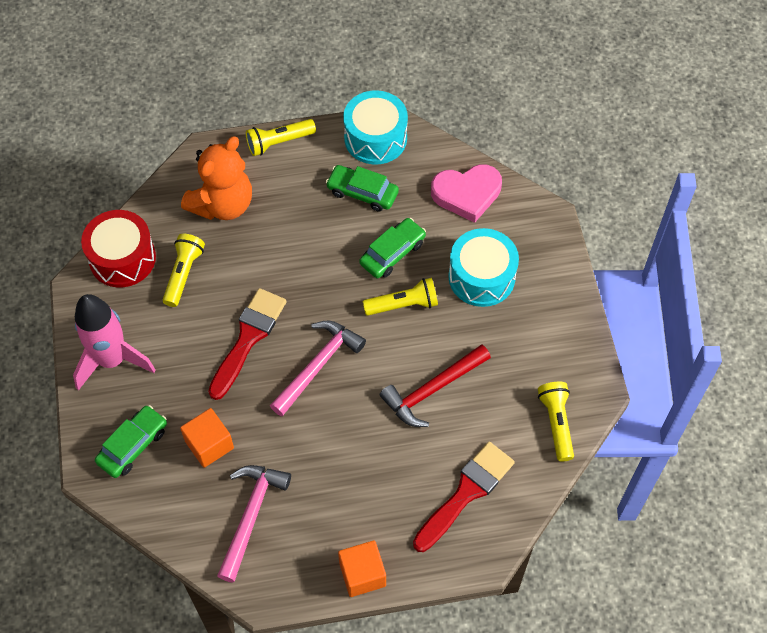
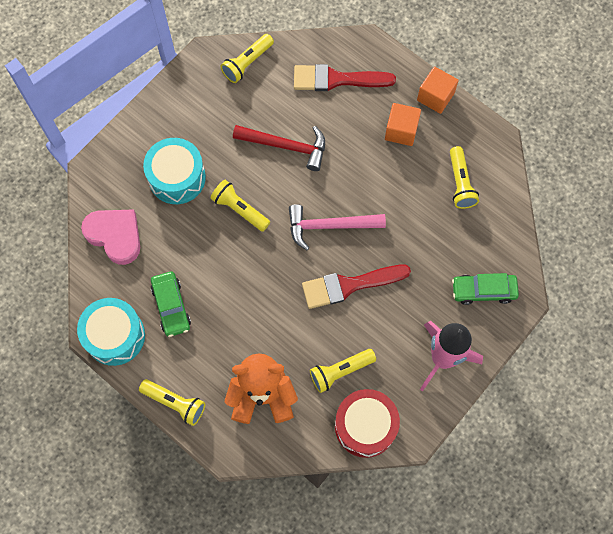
camera: 130 degrees left, 10 degrees up
orange cube [180,408,234,468] -> orange cube moved to [385,103,421,146]
pink hammer [217,465,291,583] -> yellow flashlight [450,146,479,209]
green car [359,218,426,278] -> none

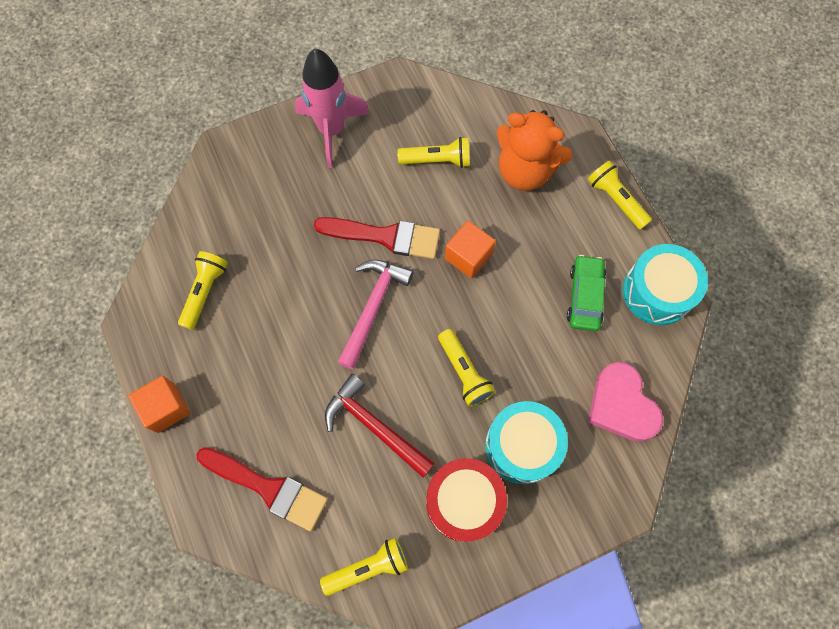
camera: 155 degrees left, 0 degrees up
pink hammer [289,204,386,250] -> pink hammer turned 90 degrees counterclockwise [338,260,414,370]
red drum [335,389,400,458] -> red drum moved to [426,458,507,542]
orange cube [385,103,421,146] -> orange cube moved to [445,221,496,279]
green car [452,273,519,305] -> none

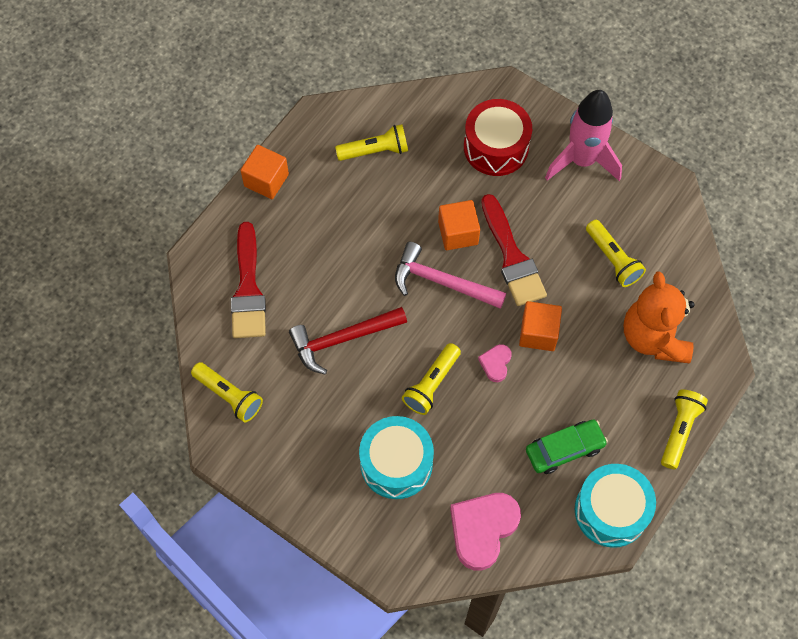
camera: 60 degrees right, 5 degrees down
red hammer [325,374,435,478] -> red hammer turned 120 degrees counterclockwise [289,307,407,374]
pink hammer [338,260,414,370] -> pink hammer turned 150 degrees counterclockwise [395,242,506,309]
red drum [426,458,507,542] -> red drum moved to [464,99,532,176]
none -> orange cube [438,200,480,250]
none -> pink heart [478,344,512,382]

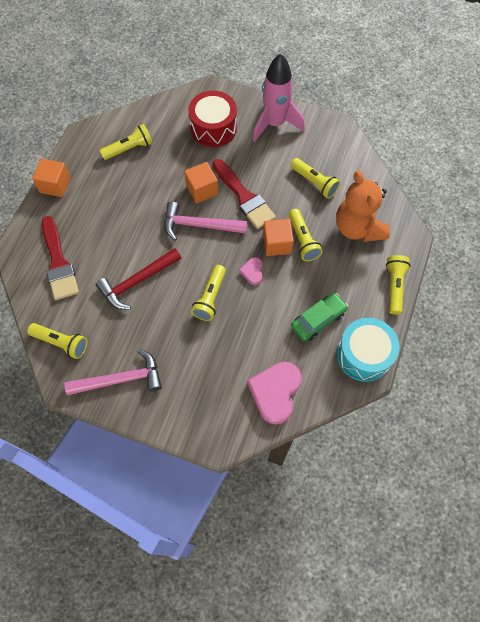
camera: 15 degrees left, 0 degrees up
turquoise drum [359,416,434,499] -> none
none -> pink hammer [64,349,162,395]
none -> yellow flashlight [289,209,323,261]

